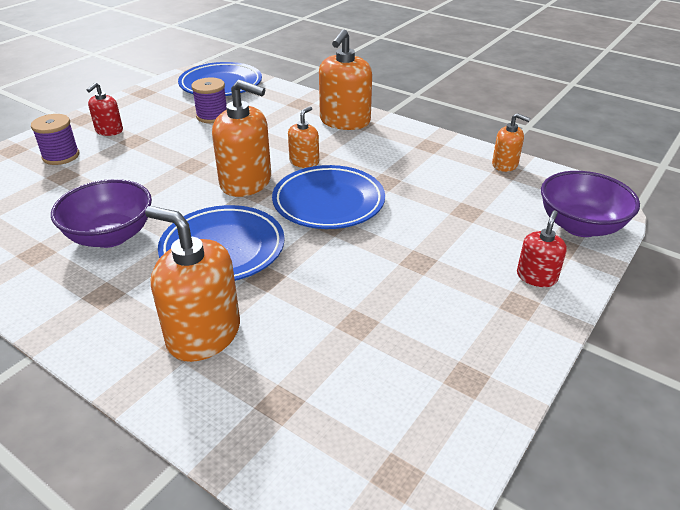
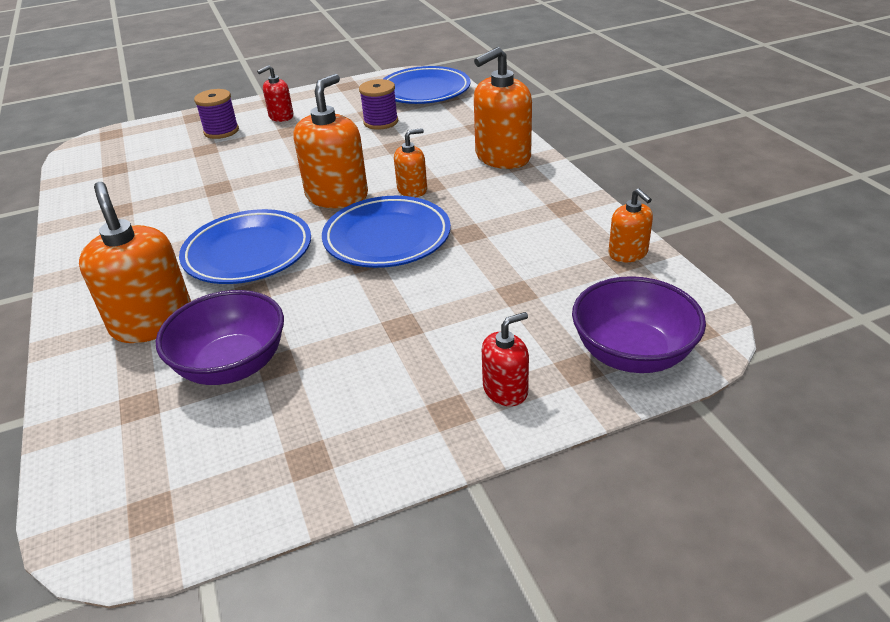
camera: 35 degrees right, 0 degrees up
purple bowl [51,179,152,248] -> purple bowl moved to [156,290,284,385]
orange soap dispenser [212,80,271,197] -> orange soap dispenser turned 120 degrees counterclockwise [293,74,368,208]

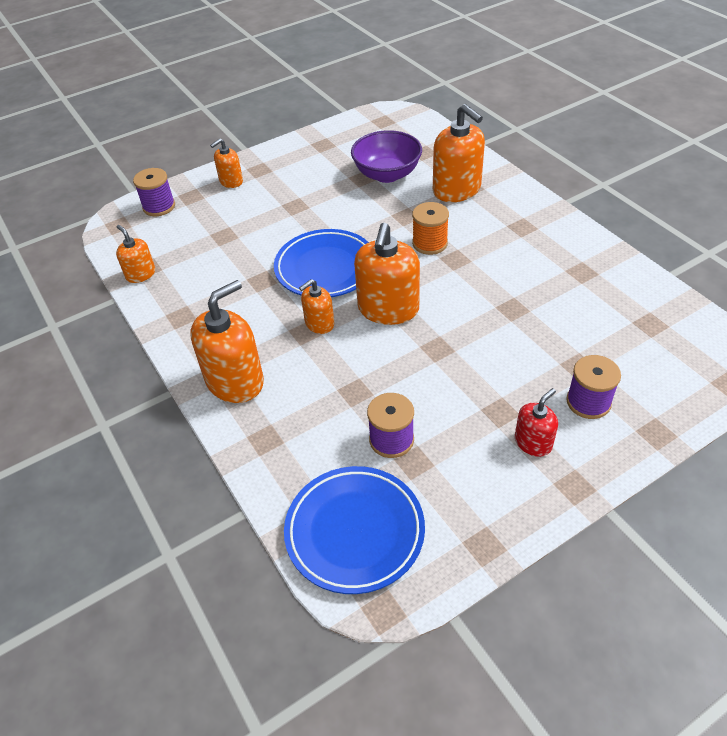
camera: 170 degrees right, 10 degrees up
blue plate [179,209,311,284] -> orange spool [412,202,449,255]
red soap dispenser [482,312,529,406] -> orange soap dispenser [210,139,243,188]
purple bowl [572,276,706,373] -> purple spool [133,168,175,216]

